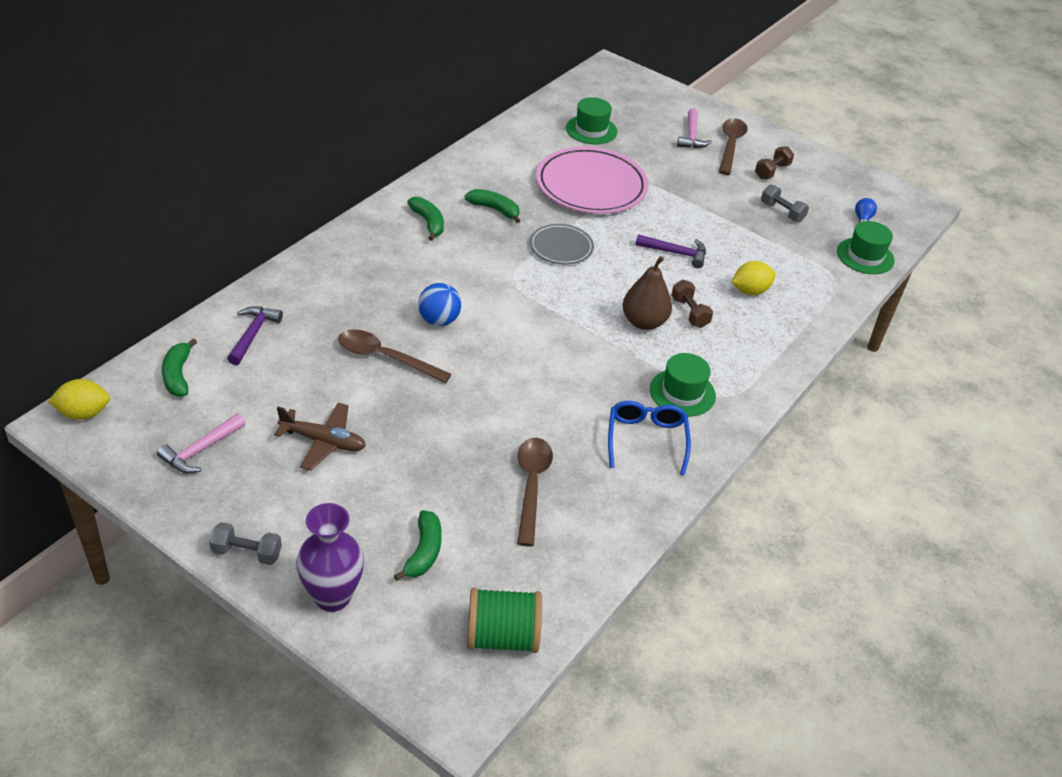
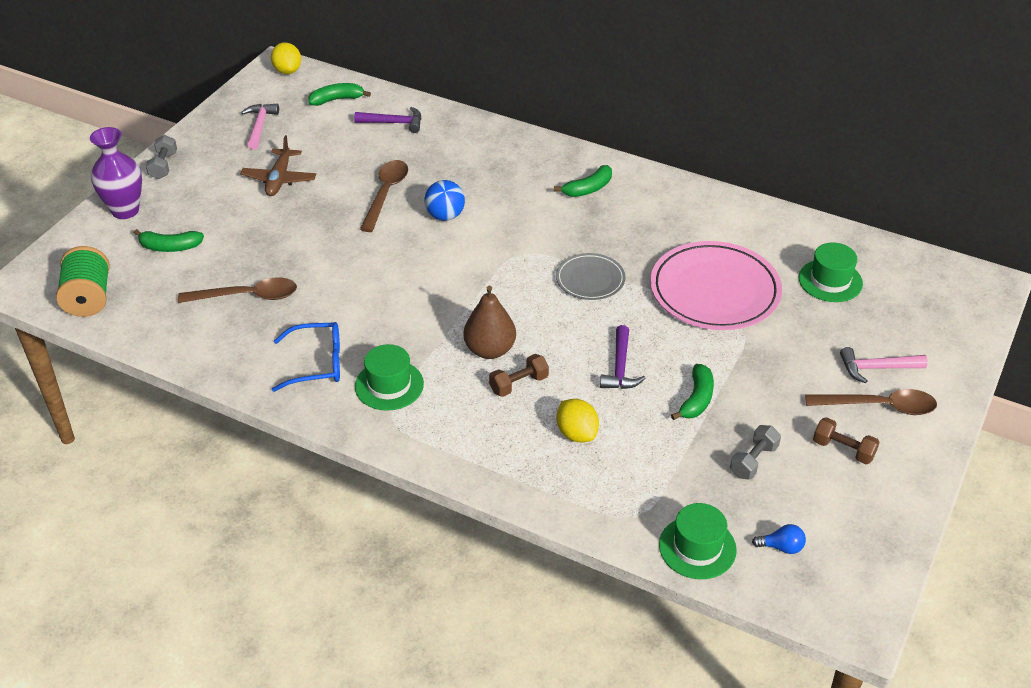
camera: 85 degrees right, 0 degrees up
pink hammer [157,413,246,473] -> pink hammer turned 60 degrees clockwise [241,104,279,149]
green banana [465,189,520,223] -> green banana moved to [671,364,714,420]

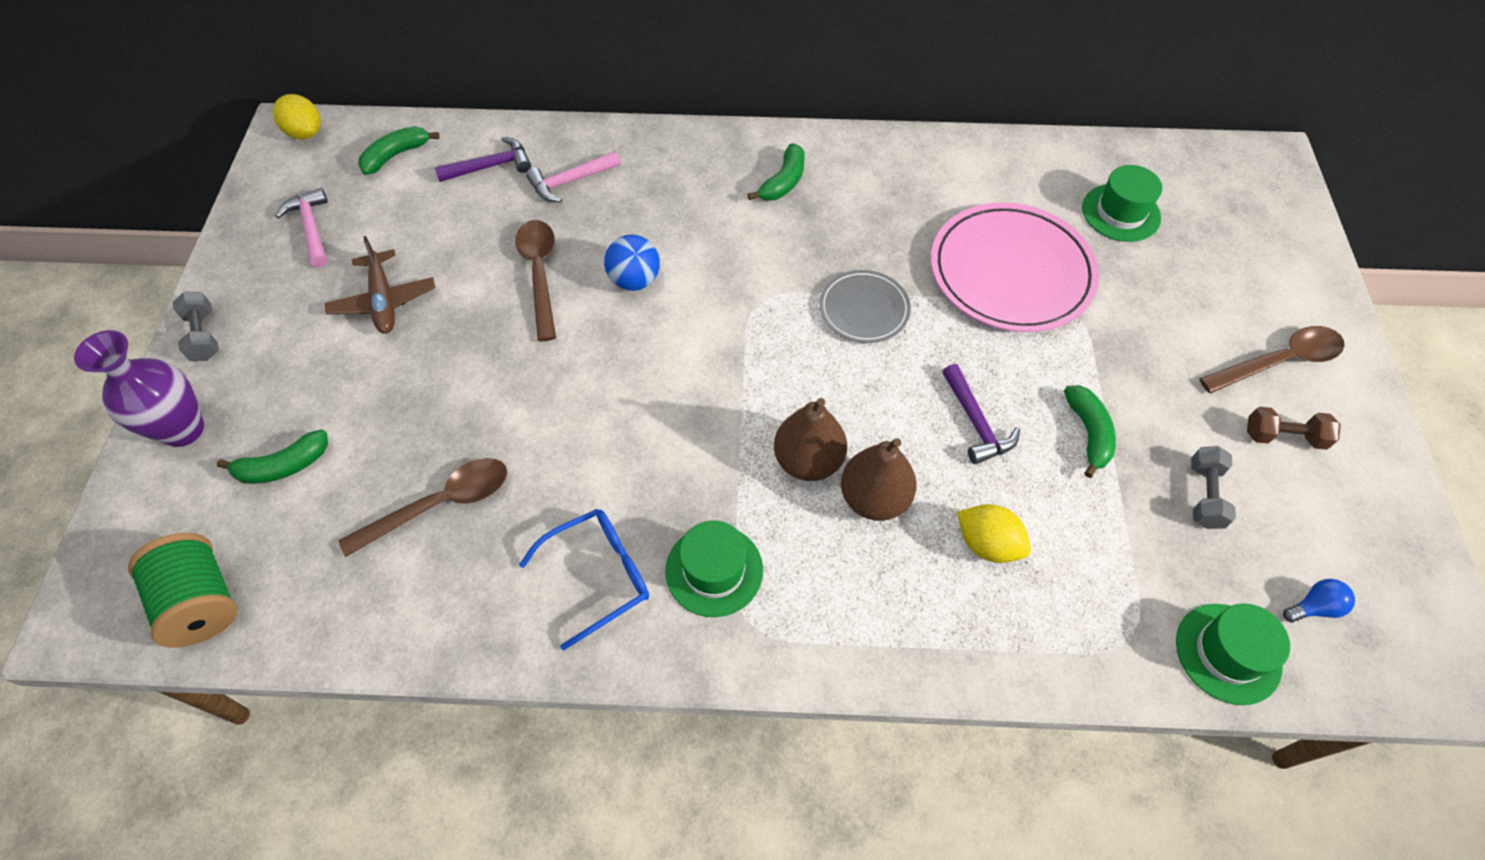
camera: 25 degrees left, 15 degrees up
brown dumbbell [489,354,549,397] -> brown pear [841,438,917,521]
pink hammer [840,347,928,383] -> pink hammer moved to [526,151,621,202]

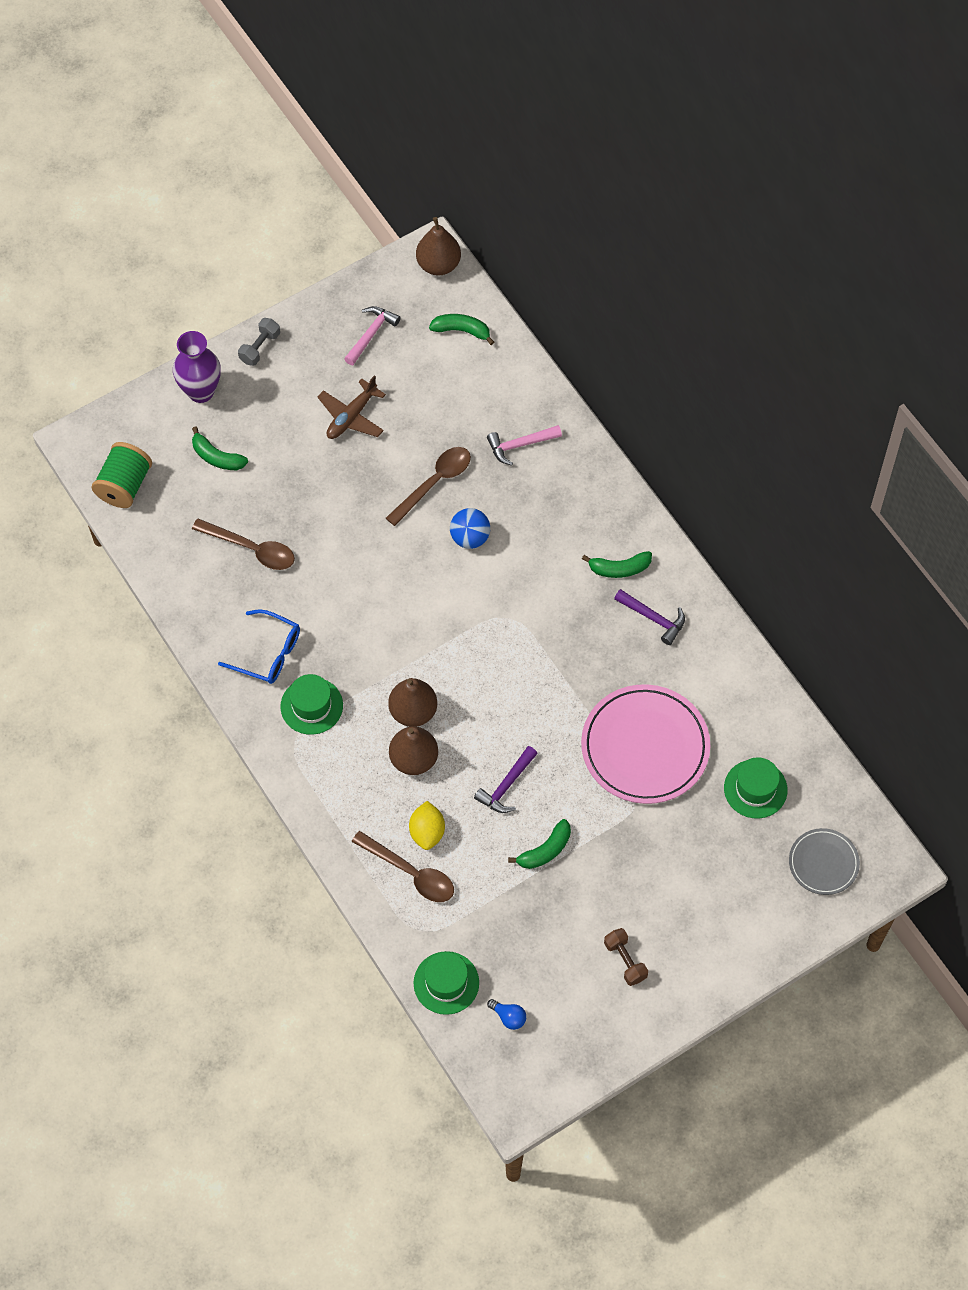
camera: 55 degrees right, 5 degrees up
yellow lemon [273,94,321,140] -> brown pear [416,217,461,276]
purple hammer [435,137,531,182] -> purple hammer moved to [614,589,685,645]
pink hammer [526,151,621,202] -> pink hammer turned 45 degrees counterclockwise [487,425,562,466]
grey plate [819,270,911,343] -> grey plate moved to [789,828,860,895]
grey dumbbell [1191,446,1236,529] -> none
brown spoon [1199,326,1345,393] -> brown spoon moved to [351,831,454,902]

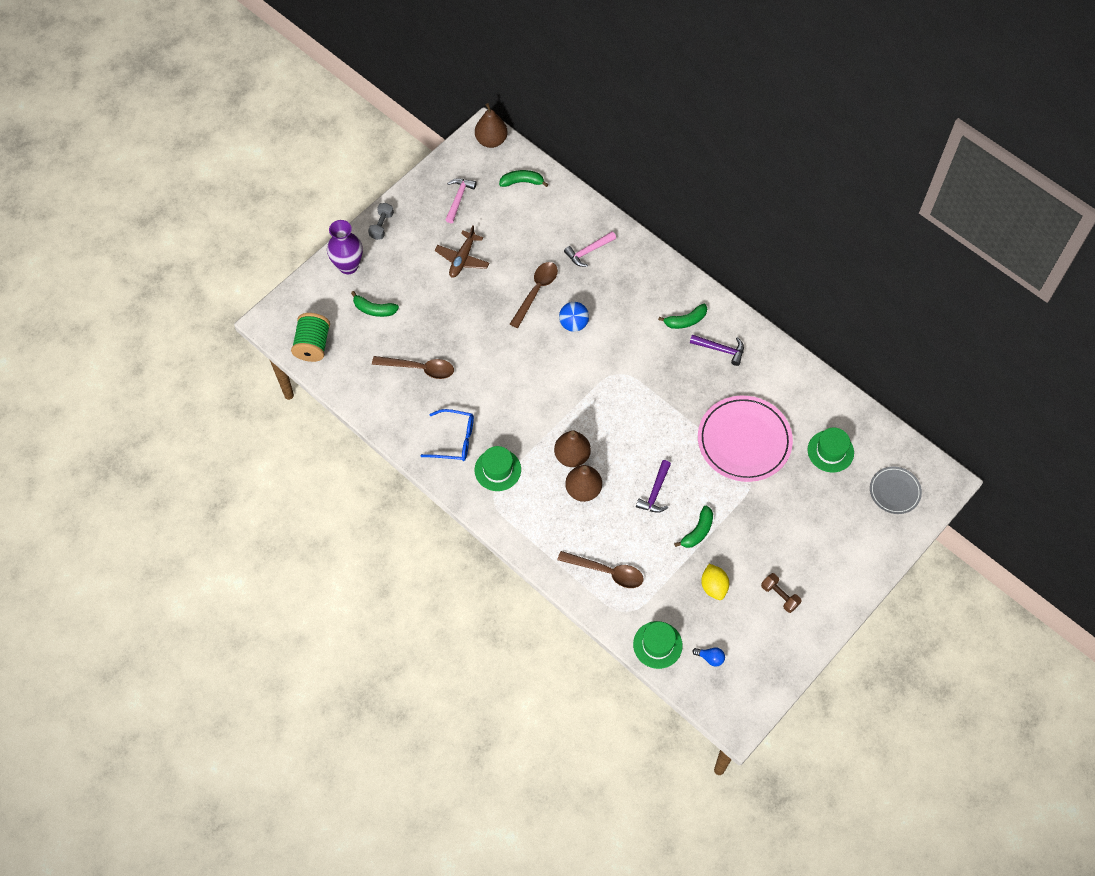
camera: 15 degrees left, 0 degrees up
yellow lemon [409,801,445,850] -> yellow lemon moved to [701,564,729,600]

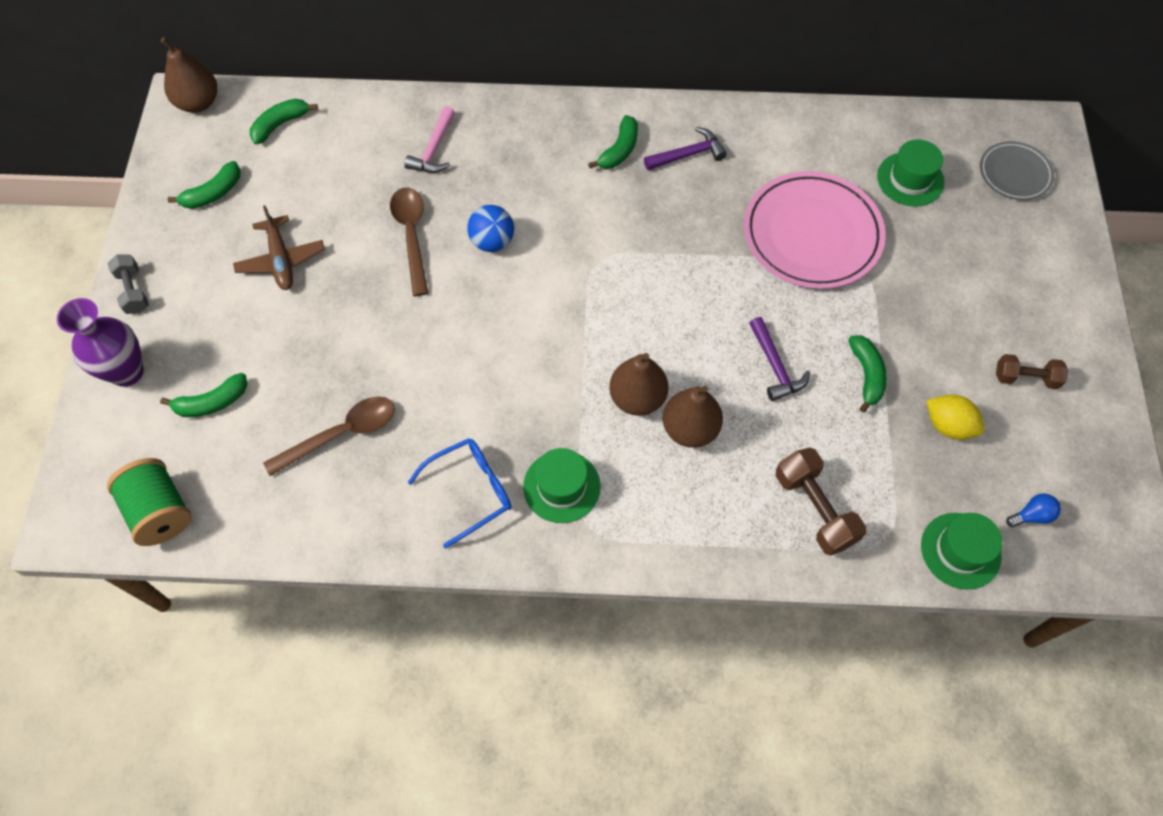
camera: 40 degrees left, 0 degrees up
pink hammer [445,178,477,223] -> green banana [168,161,240,209]
brown spoon [557,551,644,588] -> brown dumbbell [775,447,867,556]

